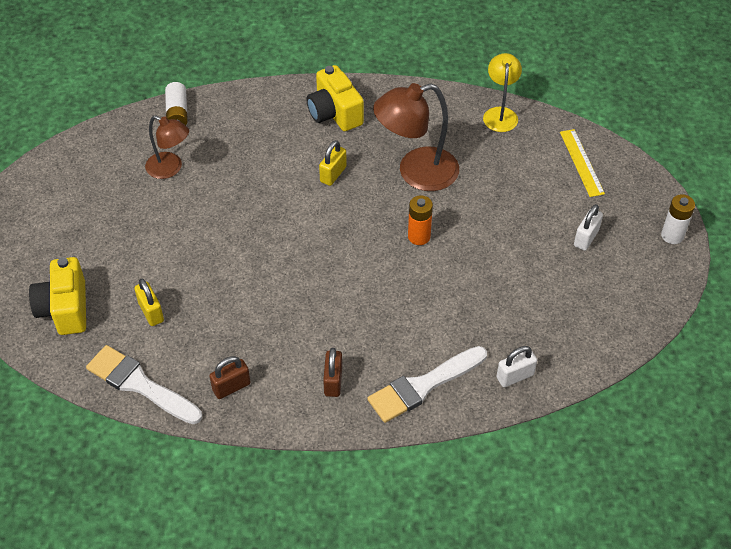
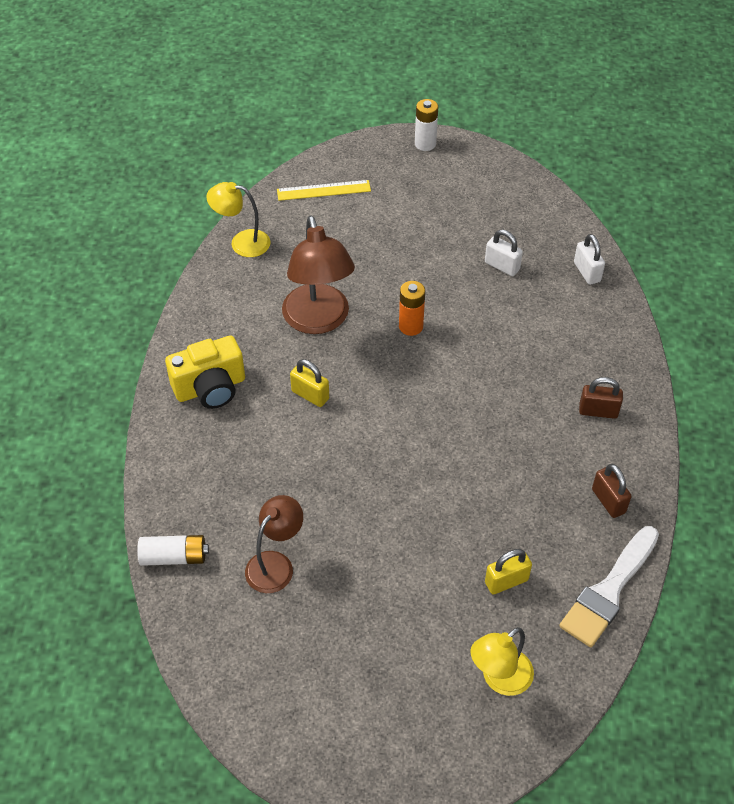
camera: 85 degrees left, 0 degrees up
yellow camera [29,257,86,335] -> yellow lamp [470,627,534,696]
white brush [367,346,487,423] -> none
white padlock [574,204,603,251] -> white padlock moved to [485,230,523,276]

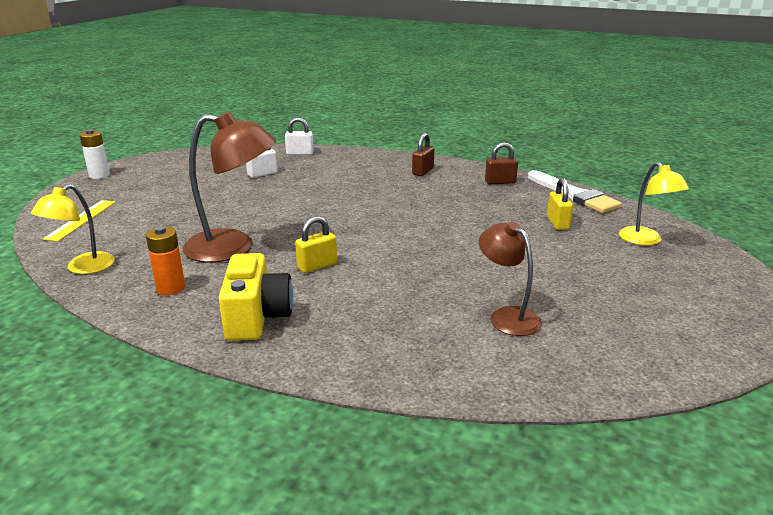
camera: 70 degrees left, 25 degrees down
white battery [137,535,209,566] -> none
orange battery [399,281,425,336] -> orange battery moved to [146,226,185,295]

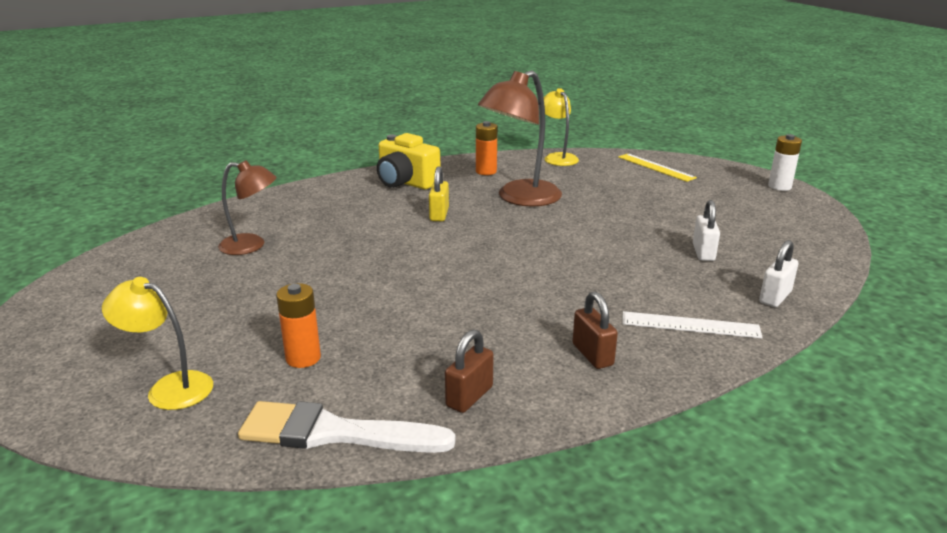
camera: 130 degrees right, 0 degrees up
yellow padlock [547,178,573,230] -> orange battery [276,283,321,368]
none -> white ruler [622,311,763,339]

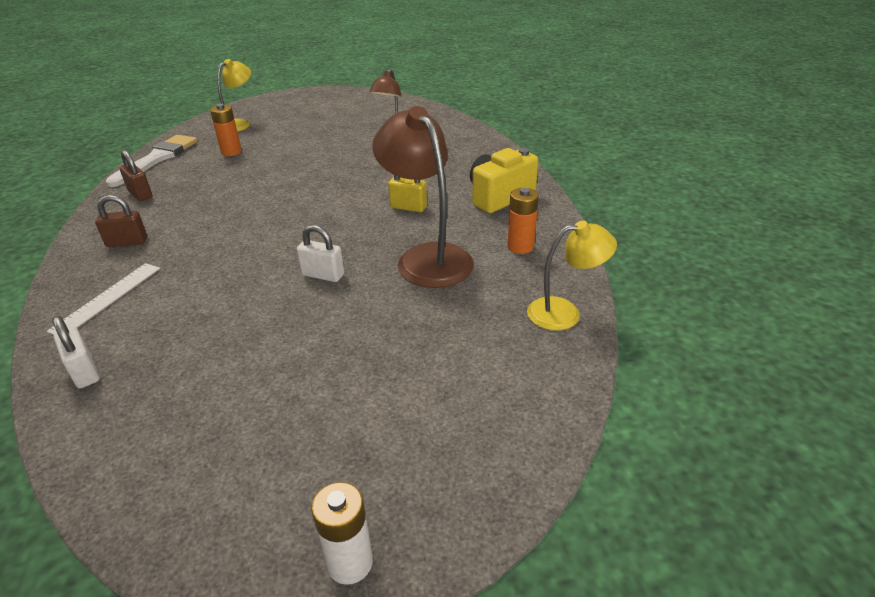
camera: 105 degrees right, 10 degrees up
yellow ruler [618,154,697,182] -> none
white padlock [693,200,720,261] -> white padlock moved to [297,225,344,282]

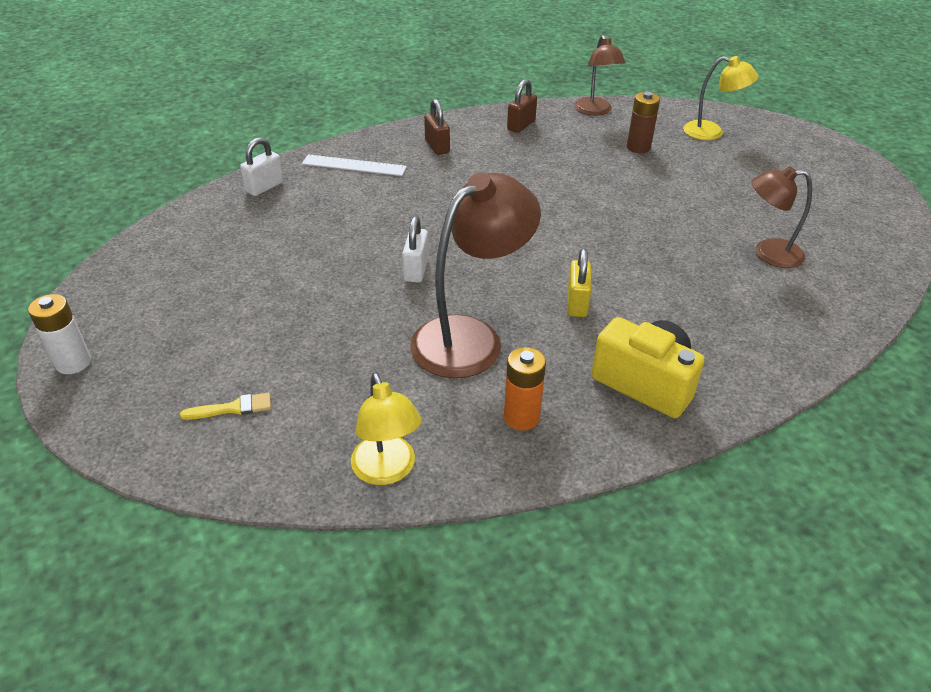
camera: 75 degrees right, 5 degrees up
white brush [106,135,197,187] -> brown lamp [574,35,626,116]
orange battery [210,104,242,156] -> brown battery [627,92,660,153]
none -> yellow brush [180,393,271,420]

